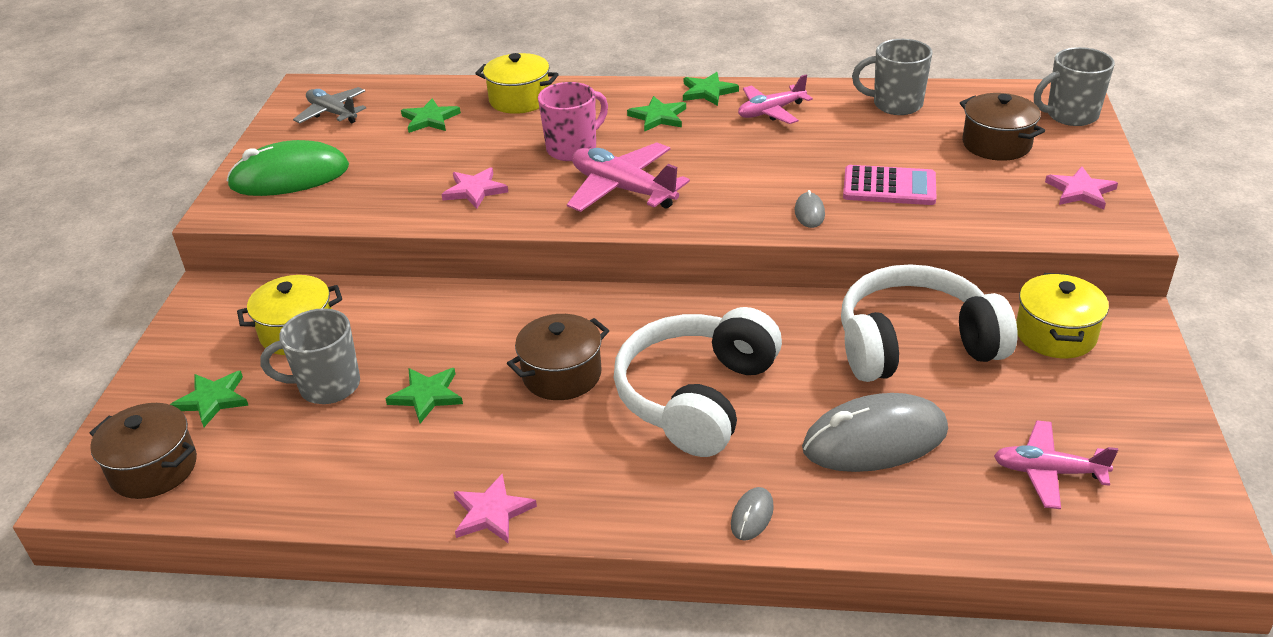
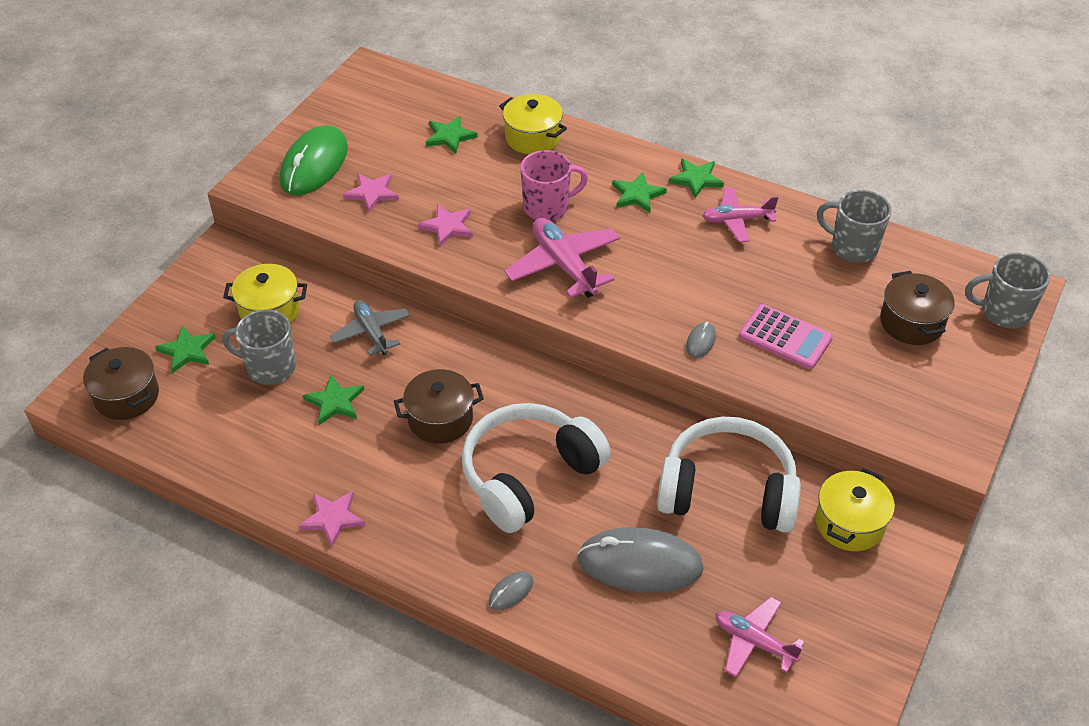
camera: 20 degrees right, 10 degrees up
green mouse [227,140,349,196] -> green mouse turned 75 degrees counterclockwise [280,125,348,195]
grey plane [293,87,366,124] -> grey plane moved to [330,300,410,356]
pink star [1045,166,1118,210] -> pink star moved to [343,173,399,213]

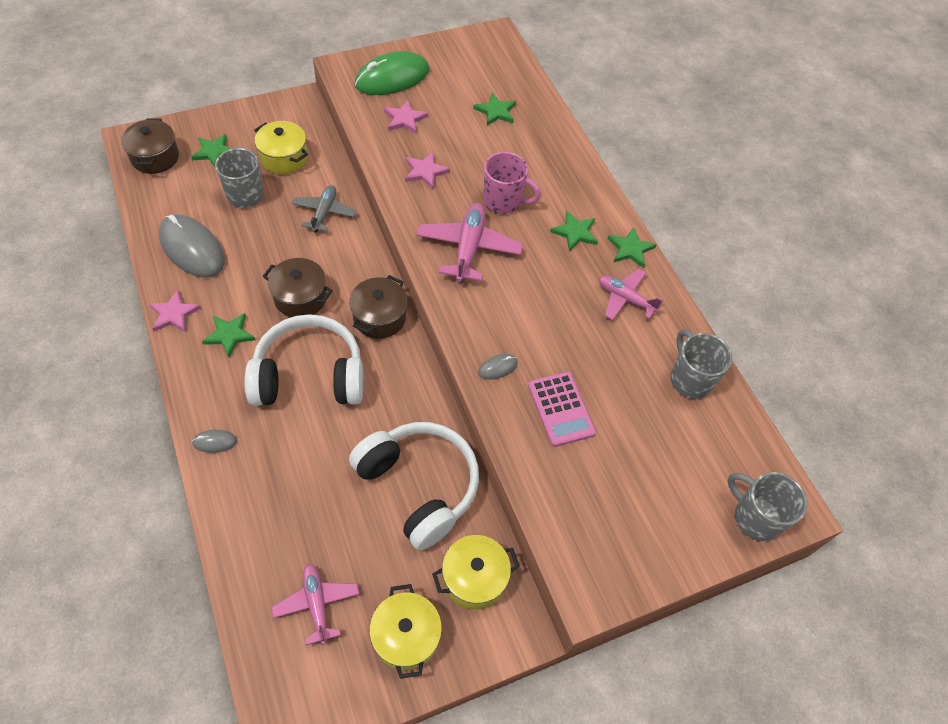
camera: 35 degrees right, 10 degrees up
green star [303,375,364,425] -> green star moved to [202,313,256,357]
yellow pot [499,94,567,154] -> yellow pot moved to [369,584,442,679]
grey mouse [577,527,704,593] -> grey mouse moved to [158,214,225,278]
brown pot [880,271,955,345] -> brown pot moved to [349,275,407,339]

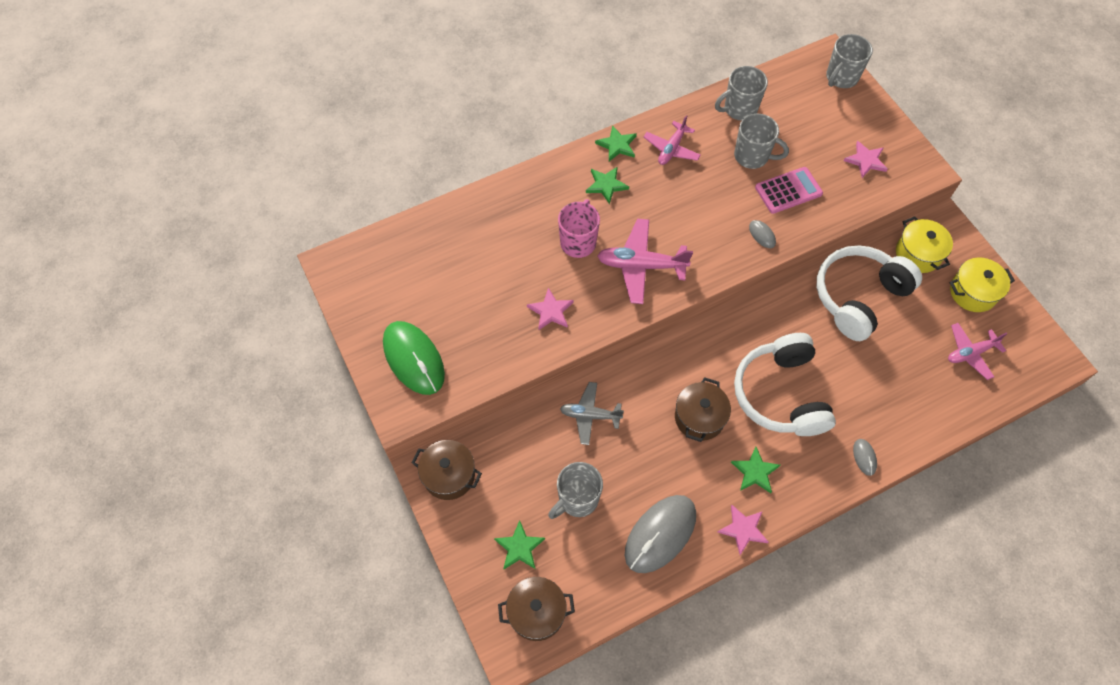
camera: 90 degrees left, 5 degrees up
yellow pot [254,121,308,174] -> none
brown pot [349,275,407,339] -> brown pot moved to [411,440,482,500]
pink star [384,100,428,134] -> pink star moved to [844,141,888,178]
green star [473,93,516,126] -> none
none -> grey mug [734,114,789,169]

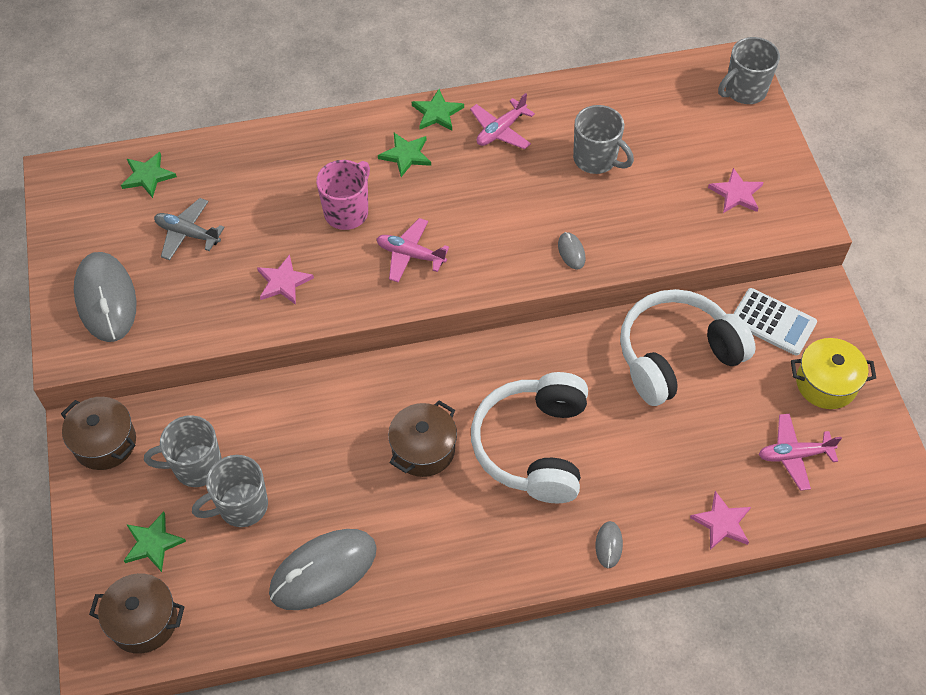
camera: 15 degrees right, 5 degrees down
green mouse [383,321,445,395] -> grey mouse [74,252,137,342]
grey plane [560,382,624,445] -> grey plane moved to [154,198,225,260]
pink plane [597,219,693,304] -> pink plane [377,218,449,282], size x0.66
grey mug [715,66,768,121] -> grey mug moved to [144,415,222,487]
pink star [718,505,768,555] -> pink star moved to [690,491,751,550]
green star [731,447,780,493] -> green star moved to [121,152,177,198]
pink calculator [755,167,823,214] -> none
yellow pot [896,216,953,273] -> white calculator [733,288,817,355]

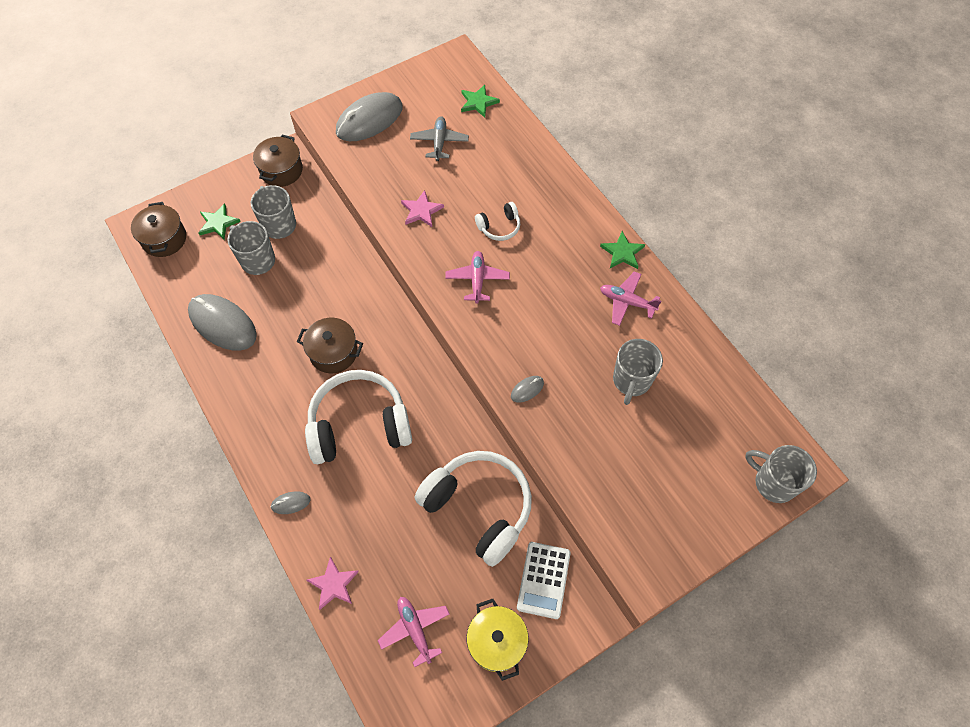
camera: 70 degrees right, 5 degrees up
pink mug [316,160,370,230] -> white headphones [475,202,520,241]
green star [378,133,431,177] -> none
pink star [708,168,764,213] -> none

